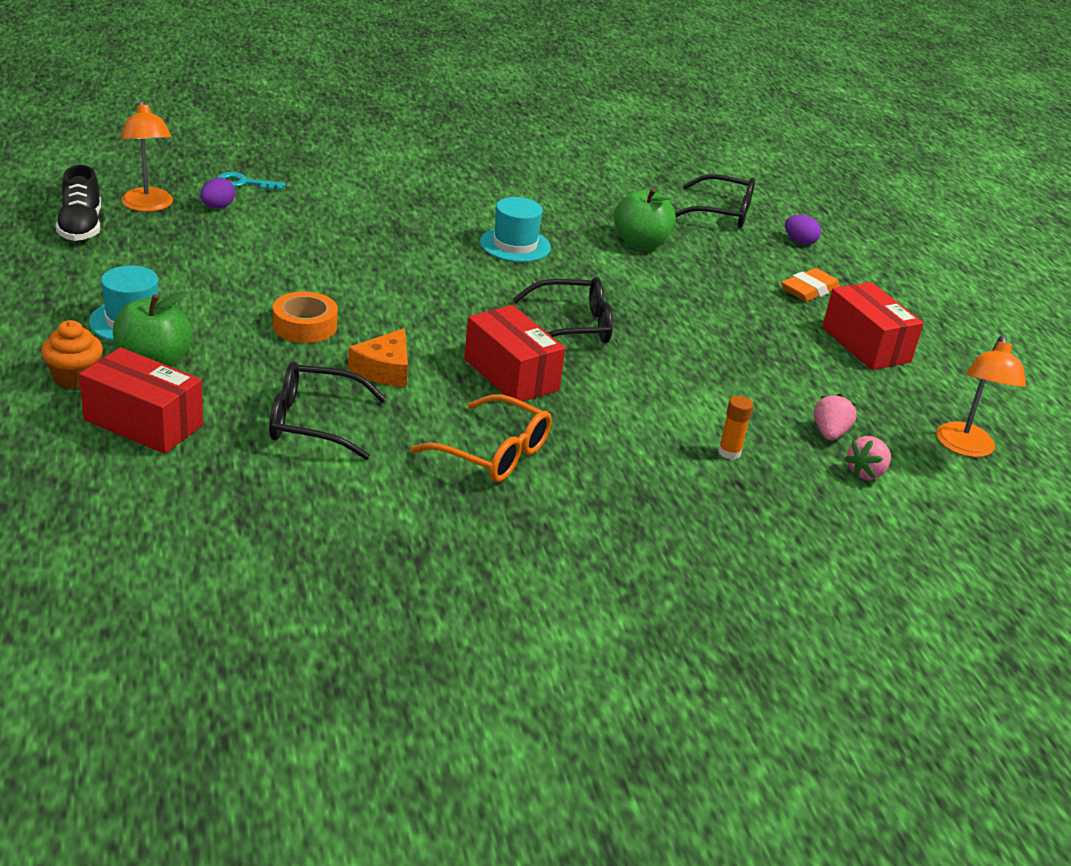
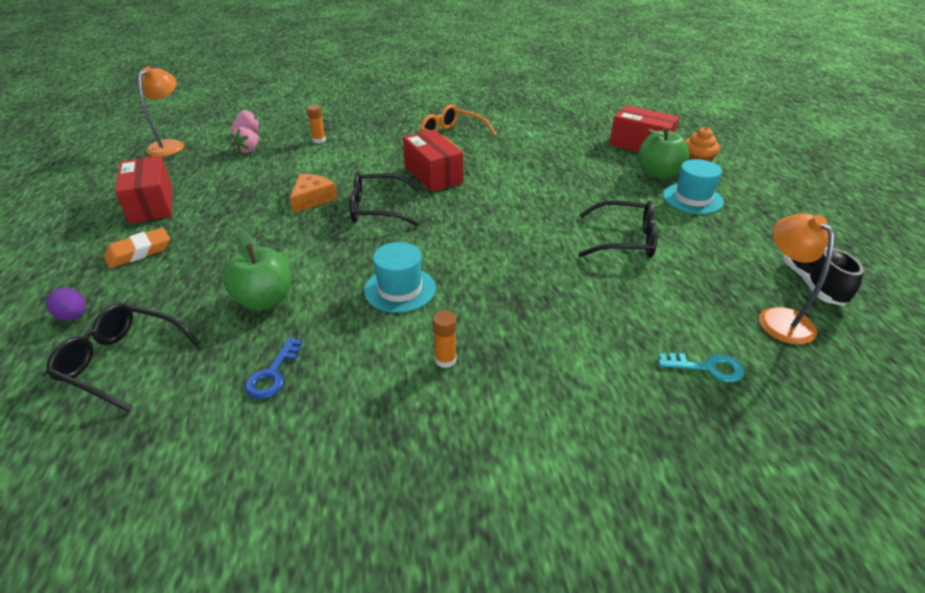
camera: 170 degrees left, 5 degrees up
purple egg [200,178,235,208] -> none
black glasses [269,361,386,460] -> black glasses moved to [579,200,658,258]
orange tape [273,291,338,343] -> none
orange cheese [348,328,408,387] -> orange cheese moved to [290,174,338,214]
none -> blue key [245,337,303,399]
none -> orange glue stick [433,311,456,368]

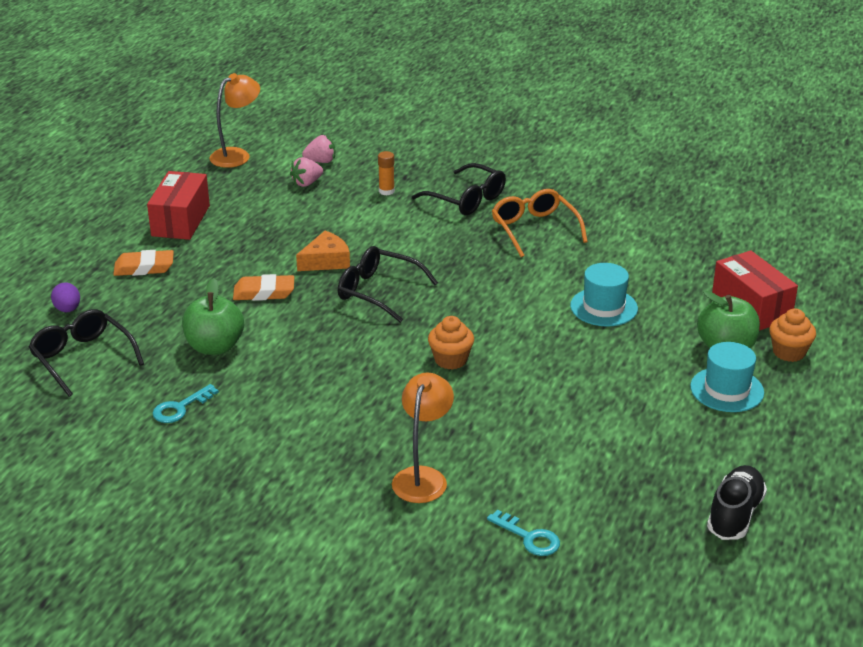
camera: 30 degrees right, 5 degrees down
blue key [245,337,303,399] -> turquoise key [152,384,219,423]
turquoise hat [364,242,436,313] -> turquoise hat moved to [570,263,638,327]
red box [403,130,463,192] -> none
orange glue stick [433,311,456,368] -> none
black glasses [579,200,658,258] -> black glasses moved to [412,163,506,215]
orange lamp [759,213,835,344] -> orange lamp moved to [392,372,454,503]
none -> orange eraser [233,274,294,301]
none -> orange cupcake [428,316,474,370]

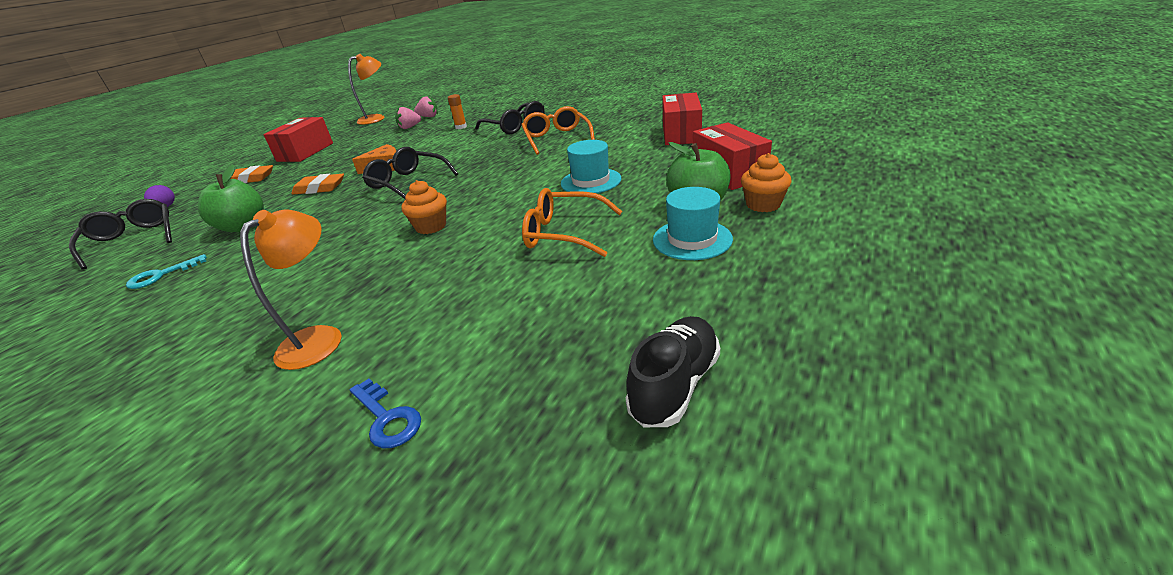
camera: 10 degrees right, 0 degrees up
turquoise key [487,510,560,556] -> blue key [350,379,421,448]
none -> orange glasses [522,188,623,257]
none -> red box [662,93,702,145]

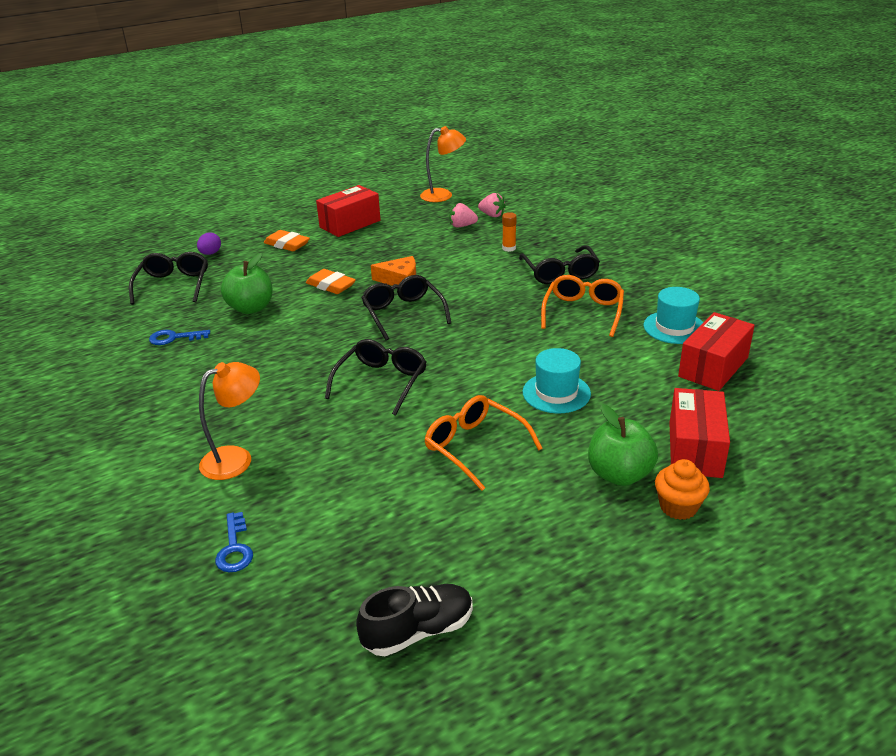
camera: 30 degrees right, 0 degrees up
turquoise key [126,254,207,289] -> blue key [149,330,210,345]
orange cupcake [402,180,447,234] -> black glasses [325,339,427,416]
turquoise hat [653,187,733,260] -> turquoise hat moved to [644,287,703,344]

